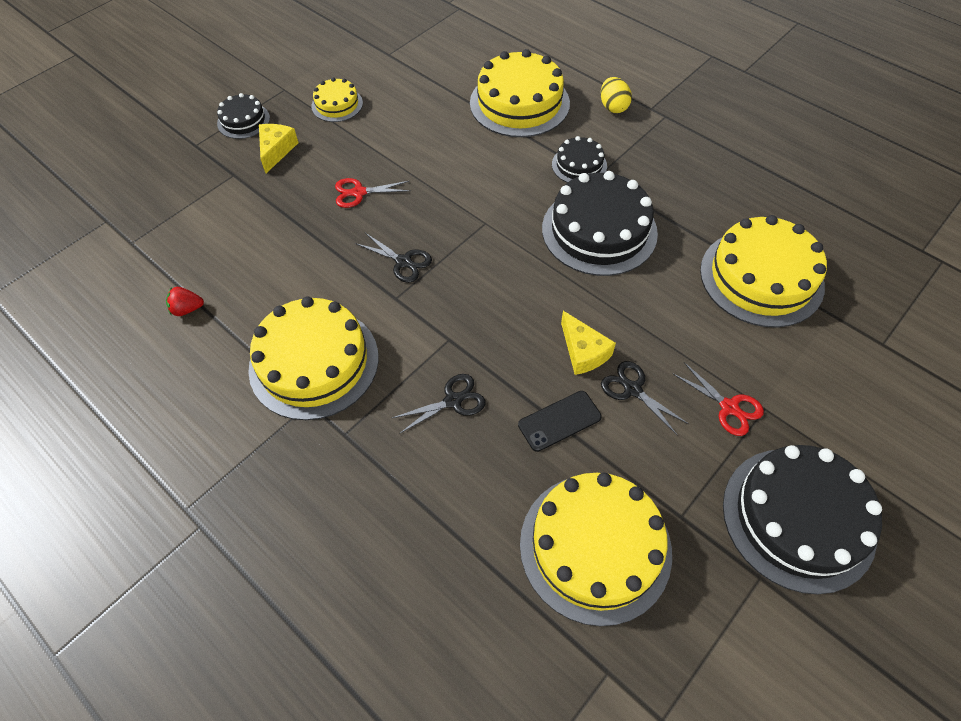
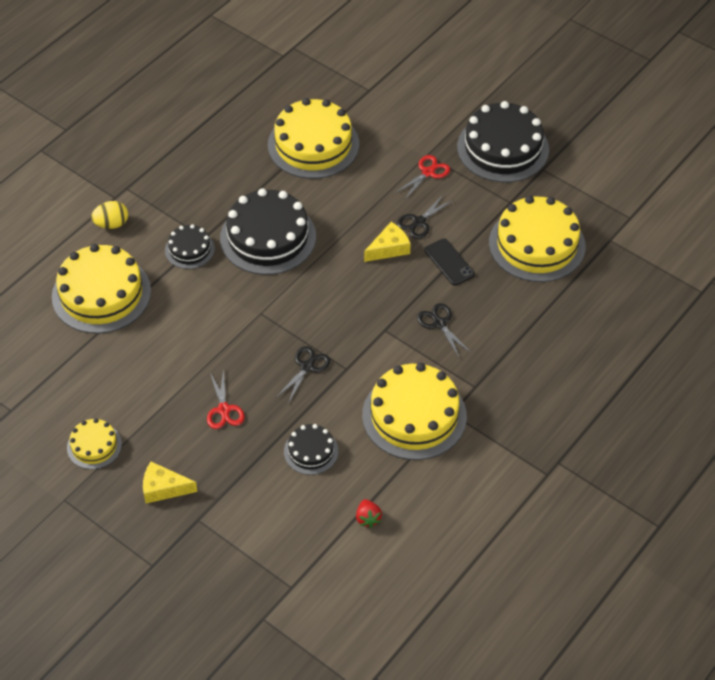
camera: 95 degrees left, 5 degrees down
black cake [217,93,270,139] -> black cake moved to [284,424,338,475]

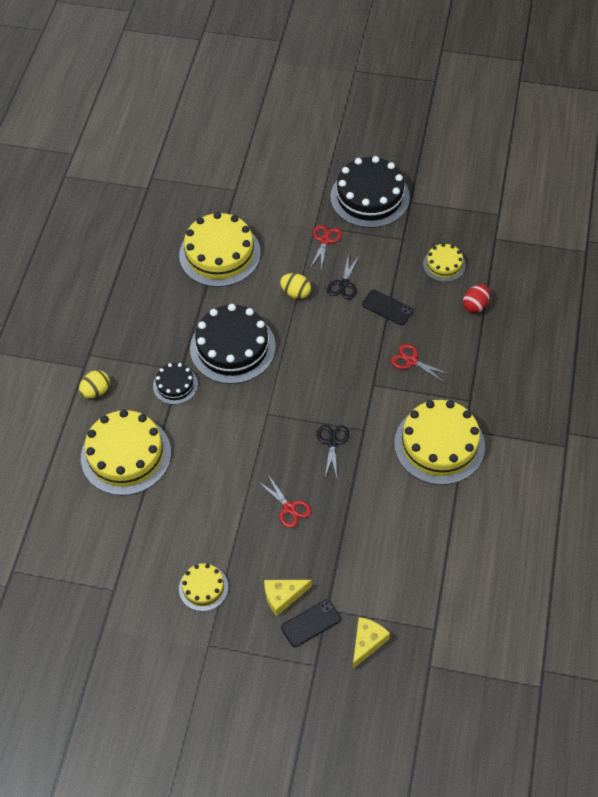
camera: 25 degrees left, 5 degrees up
black cake [284,424,338,475] -> none
red strawberry [356,499,382,528] -> none
yellow cheese [364,222,411,262] -> yellow cheese moved to [353,617,390,669]
black scissors [417,303,471,359] -> red scissors [391,344,451,383]
yellow cake [489,196,586,282] -> yellow cake [423,243,466,282], size x0.51
none -> yellow egg [280,273,311,299]
none -> black phone [281,600,341,647]
none -> red egg [463,284,490,313]

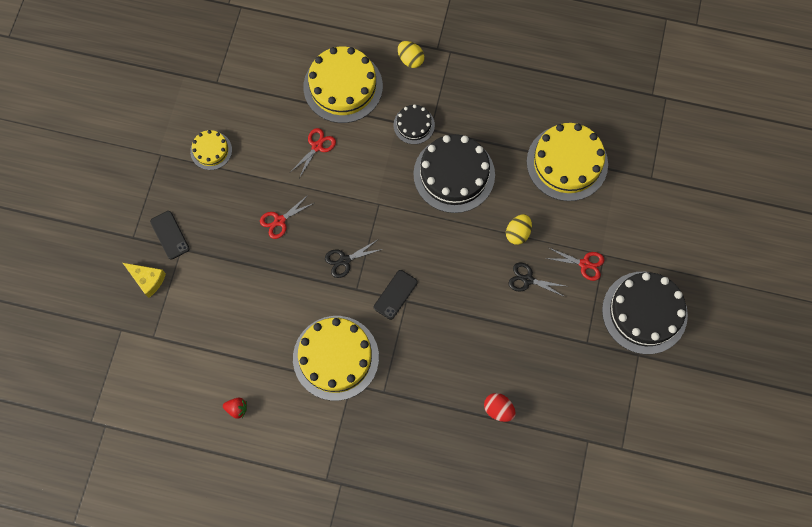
camera: 90 degrees right, 15 degrees up
yellow cheese [264,580,312,616] -> none
black scissors [317,425,349,477] -> black scissors turned 150 degrees clockwise [325,240,382,278]
black phone [362,290,413,325] -> black phone moved to [374,270,418,320]
red scissors [391,344,451,383] -> red scissors moved to [292,128,336,178]
yellow cake [423,243,466,282] -> none
none -> red strawberry [223,398,247,419]

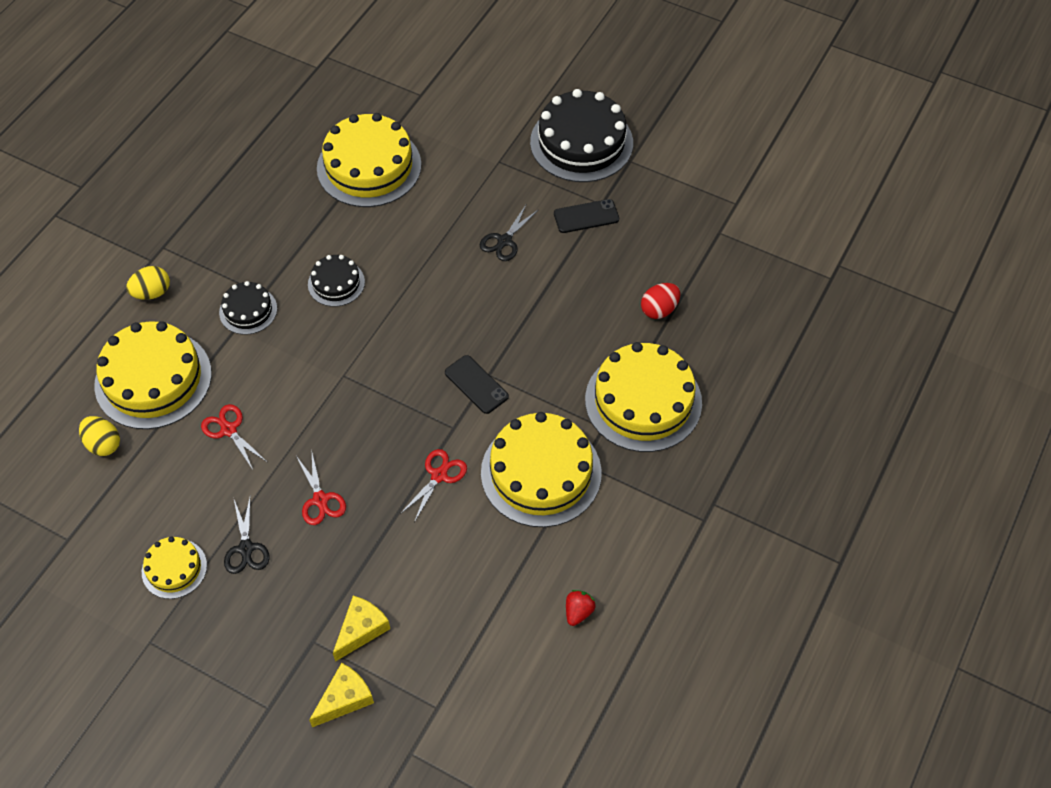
camera: 75 degrees left, 15 degrees down
black phone [150,211,190,260] -> black phone moved to [554,199,619,233]
black scissors [325,240,382,278] -> black scissors moved to [224,498,270,574]
black cake [413,134,495,213] -> black cake [308,255,365,307], size x0.51
yellow egg [506,214,532,245] -> yellow egg moved to [79,416,120,456]
red scissors [545,248,604,281] -> red scissors moved to [400,449,467,522]
none -> yellow cheese [333,596,390,662]
none -> yellow cake [585,342,702,452]

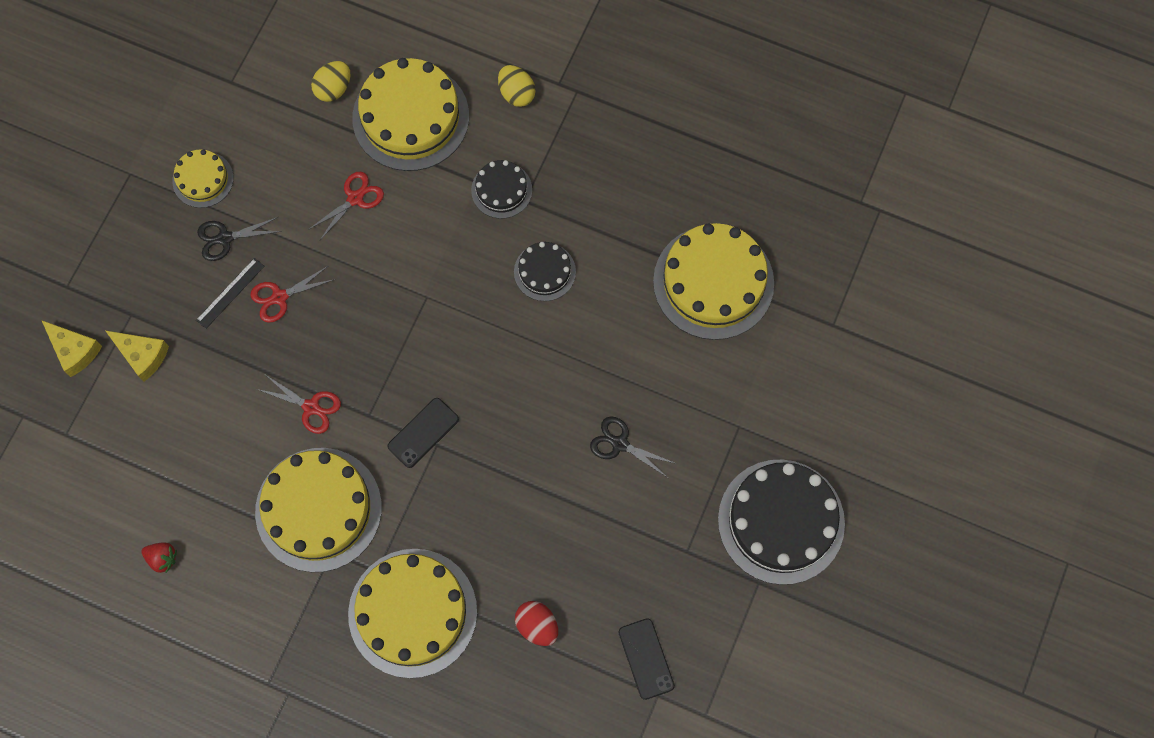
camera: 85 degrees right, 15 degrees up
black phone [554,199,619,233] -> black phone moved to [619,618,675,700]
none -> black ruler [196,258,265,329]

